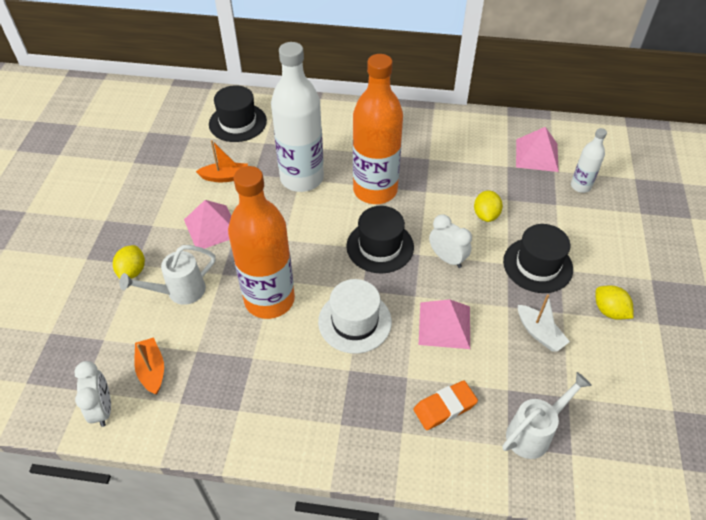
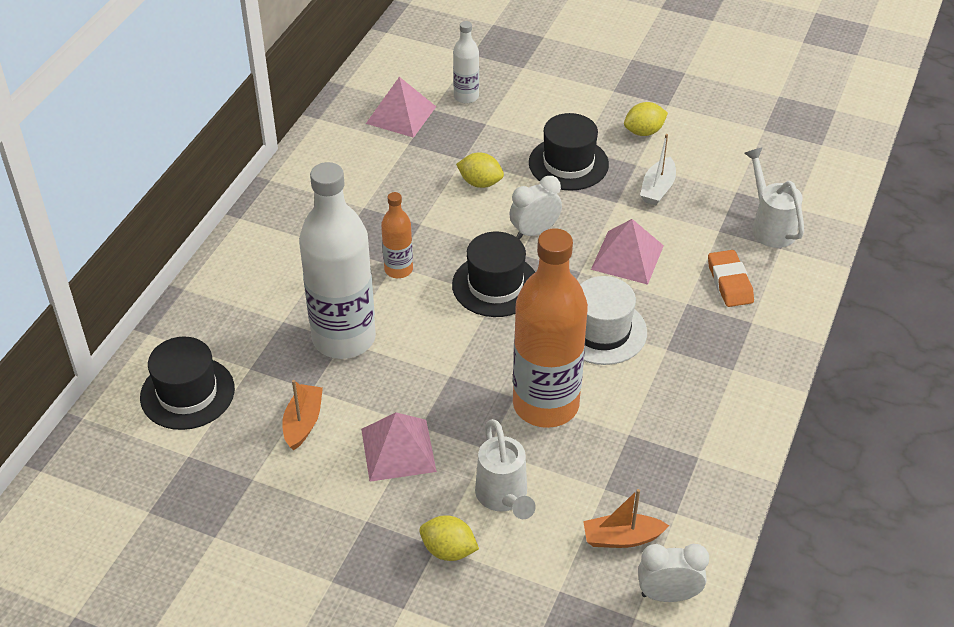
camera: 75 degrees left, 5 degrees down
orange bottle [353,54,403,204] -> orange bottle [381,192,413,278], size x0.47
white boat [518,294,570,352] -> white boat turned 135 degrees clockwise [640,134,676,205]

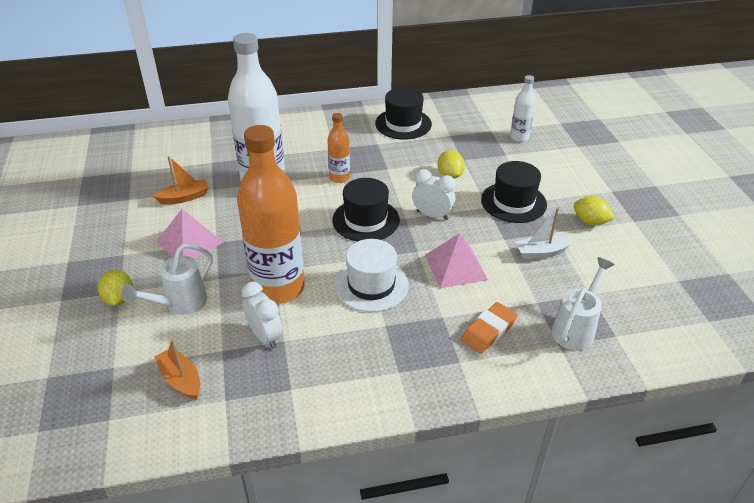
camera: 55 degrees right, 5 degrees down
black hat [140,337,235,430] -> black hat moved to [375,88,432,140]
pink pyramid [366,77,436,138] -> none
white clock [638,544,709,602] -> white clock moved to [242,282,282,349]

